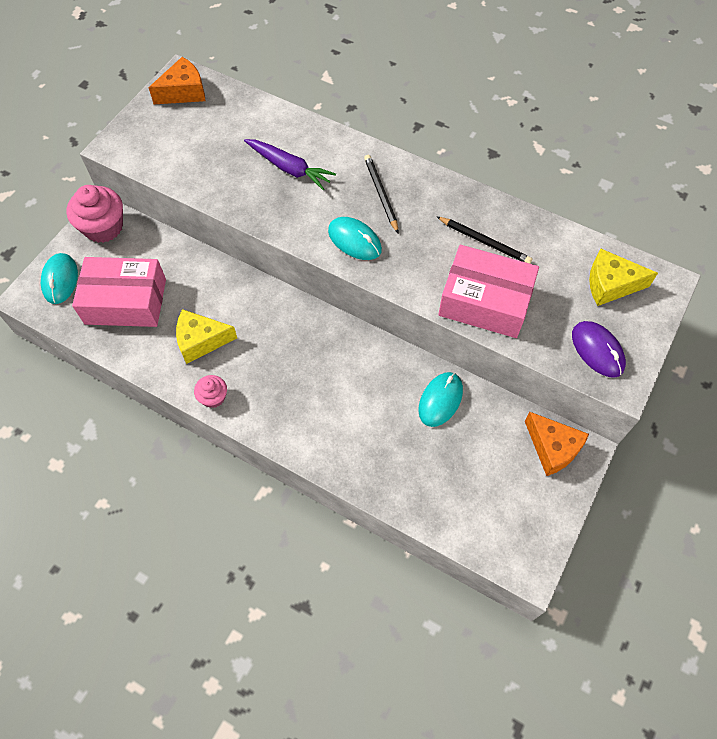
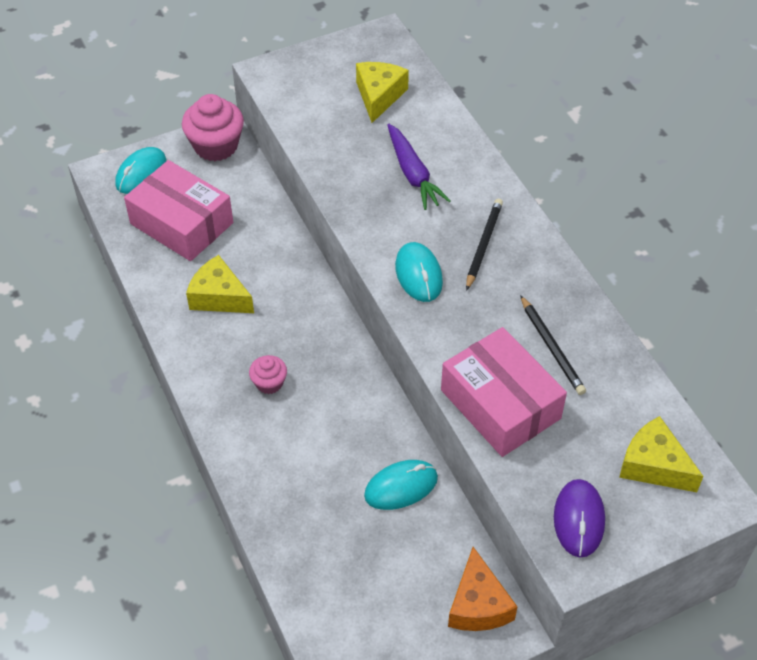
camera: 35 degrees right, 10 degrees down
orange cheese [148,57,206,104] -> none
pink cupcake [194,375,227,408] -> pink cupcake moved to [249,355,287,394]
none -> yellow cheese [356,62,409,123]

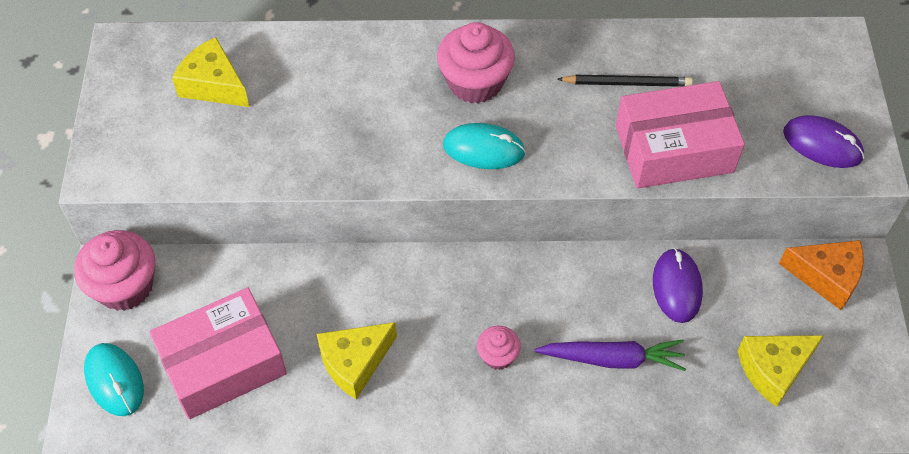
camera: 65 degrees left, 5 degrees up
turquoise mouse [364,460,438,510] -> purple mouse [653,248,703,323]
purple carrot [387,124,451,210] -> purple carrot moved to [535,339,686,371]
black pencil [466,199,503,291] -> pink cupcake [437,22,515,103]
yellow cheese [619,416,704,492] -> yellow cheese moved to [737,335,824,407]

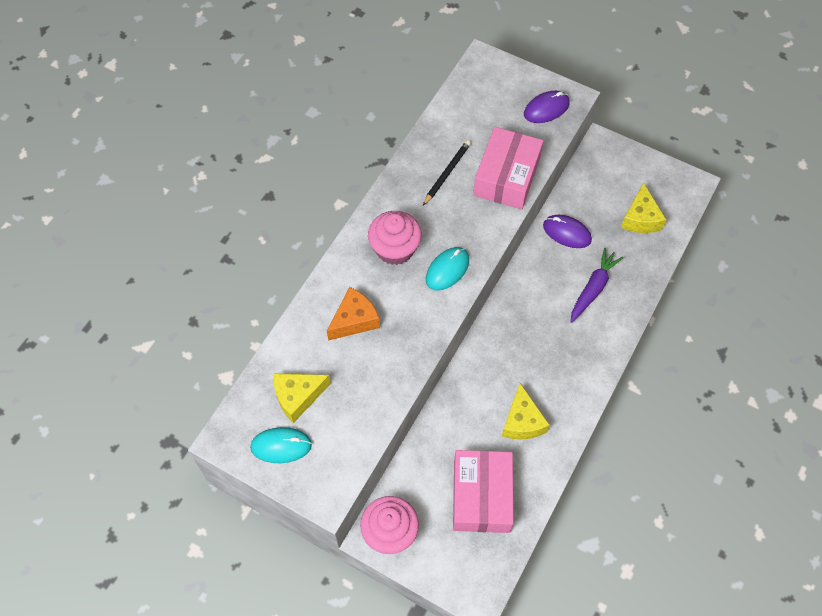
camera: 60 degrees left, 5 degrees up
turquoise mouse [84,343,144,416] -> turquoise mouse moved to [250,427,312,463]
pink cupcake [477,326,521,370] -> none
orange cheese [779,240,864,310] -> orange cheese moved to [327,287,380,341]

